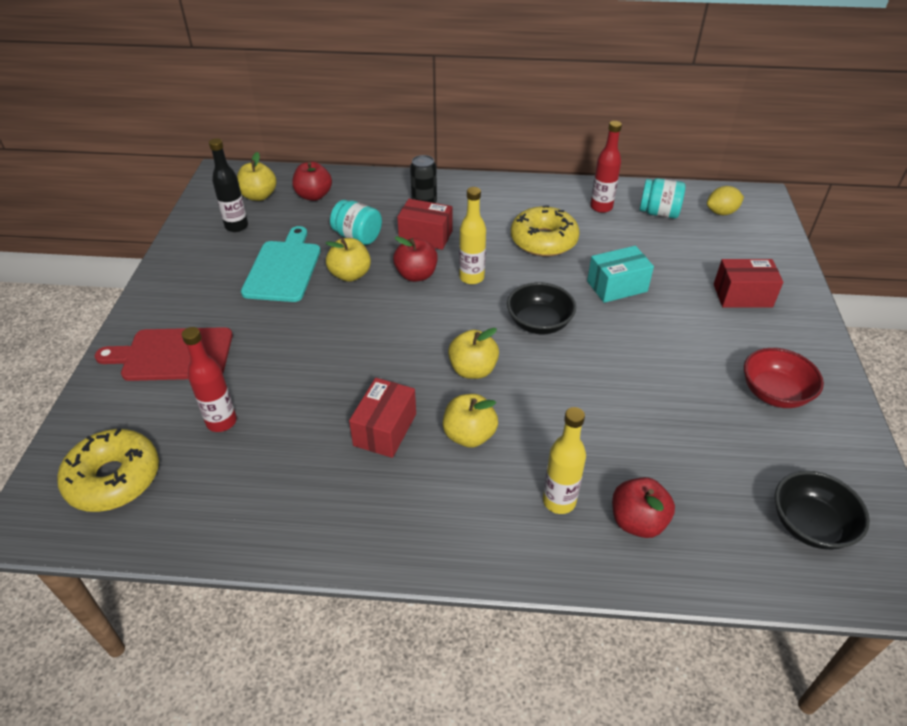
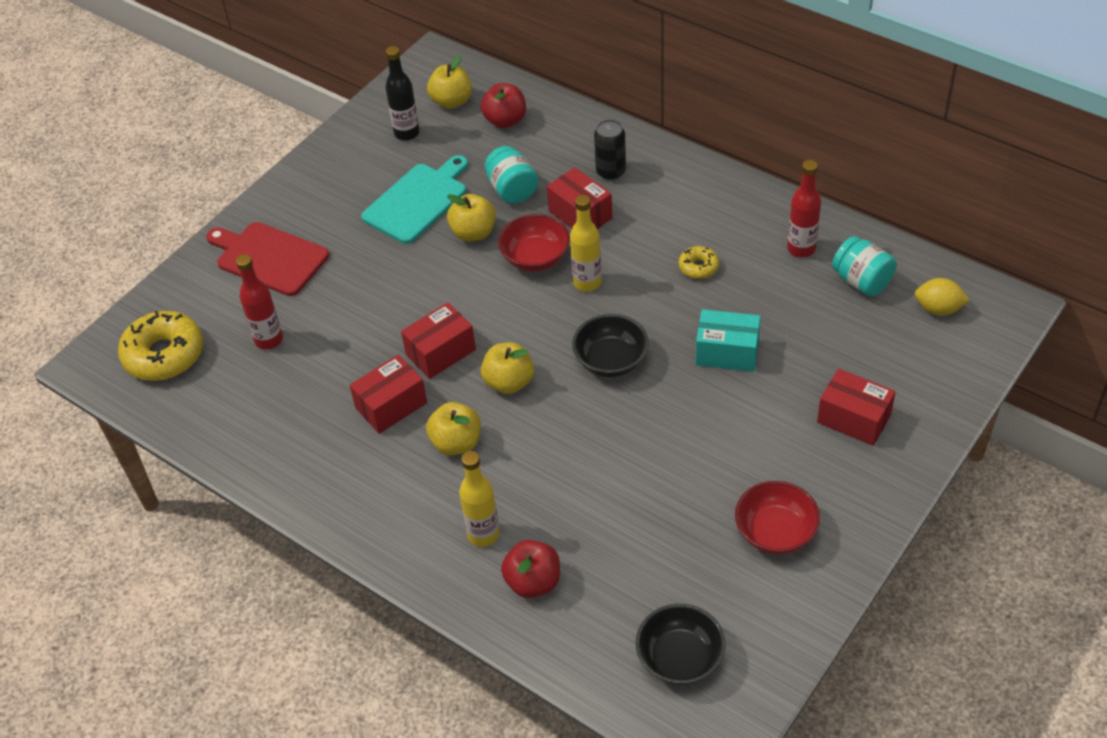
camera: 35 degrees right, 5 degrees up
red apple [393,236,438,282] -> red bowl [498,214,570,272]
yellow donut [511,205,580,256] -> yellow donut [679,246,719,279], size x0.49
none -> red box [401,302,476,379]

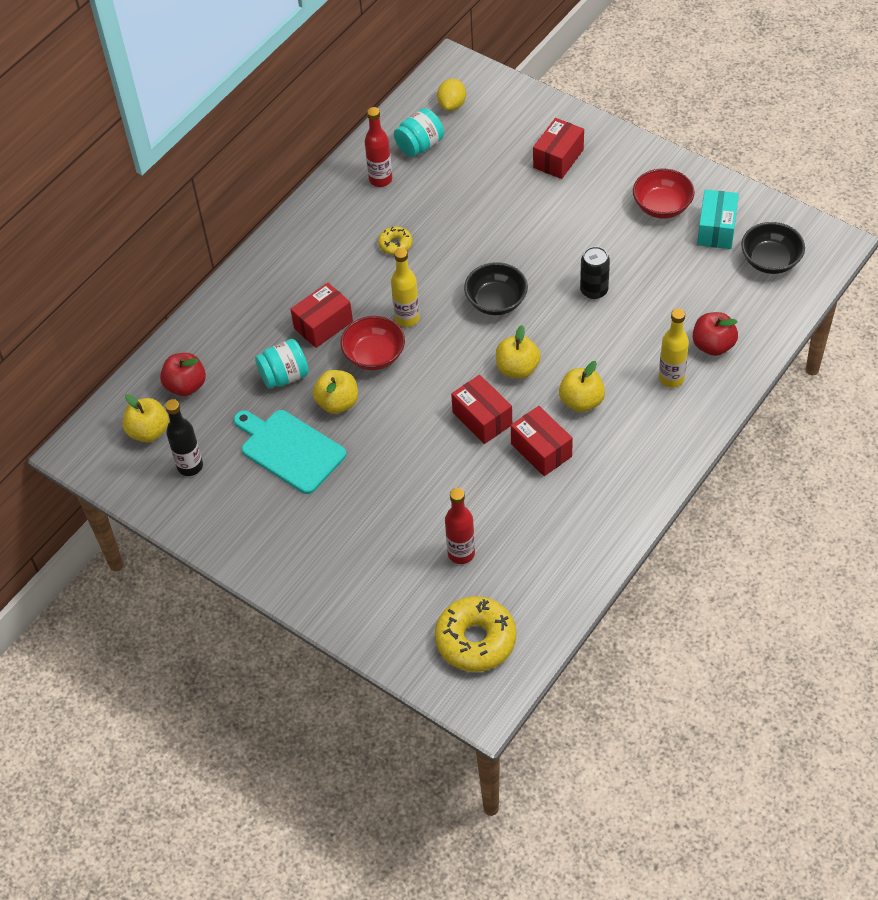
camera: 90 degrees left, 5 degrees up
red cutting board [206,222,329,296] -> none
black can [594,119,626,180] -> black can moved to [580,246,610,299]
turquoise box [696,309,761,372] -> turquoise box moved to [697,190,739,249]

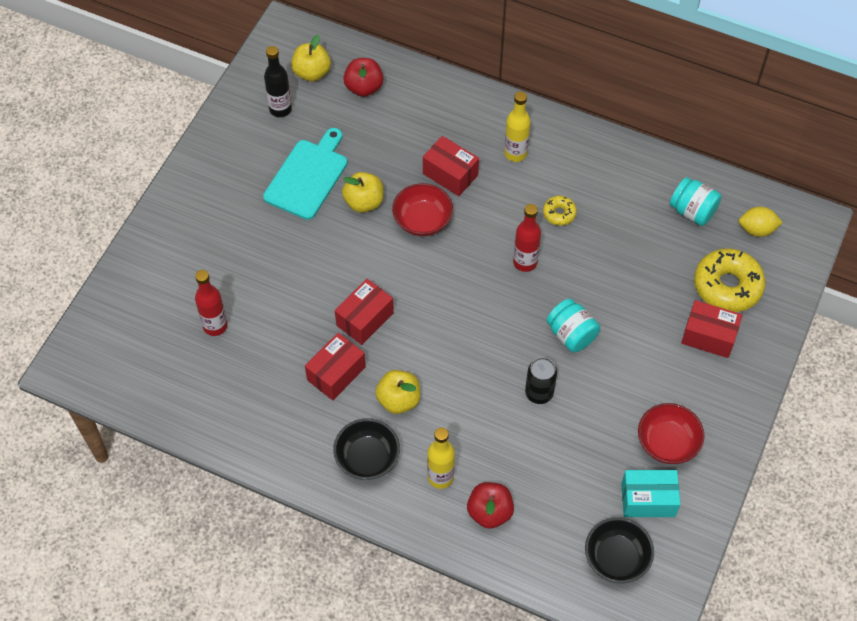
camera: 75 degrees right, 5 degrees up
turquoise jar [255,339,309,389] -> turquoise jar moved to [547,299,600,352]
red bottle [365,107,392,187] -> red bottle moved to [513,204,541,272]
yellow bottle [391,248,420,327] -> yellow bottle moved to [504,91,531,162]
yellow donut [435,596,516,672] -> yellow donut moved to [694,248,765,312]
black bowl [464,262,528,315] -> black bowl moved to [333,418,400,480]
yellow apple [496,325,541,379] -> none

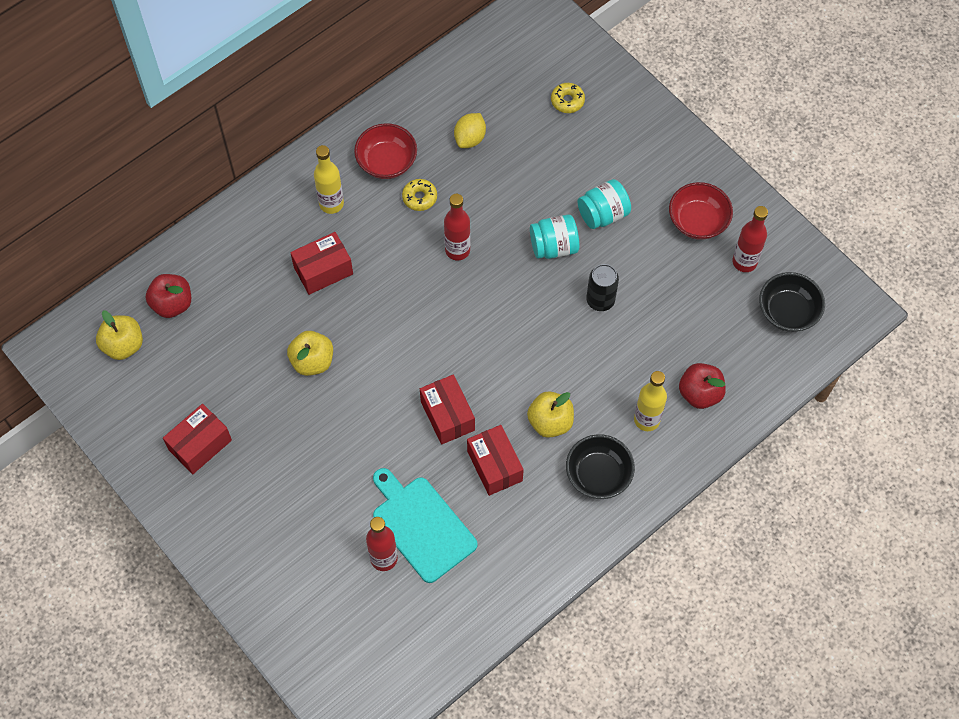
camera: 65 degrees left, 5 degrees up
turquoise cutting board [263,128,347,220] -> turquoise cutting board moved to [373,468,478,583]
black bottle [264,46,292,117] -> none
red bowl [392,183,453,236] -> red bowl moved to [354,123,417,179]
turquoise box [621,470,680,517] -> red bottle [732,206,768,272]
turquoise jar [670,177,722,226] -> turquoise jar moved to [577,179,631,229]
red box [681,300,742,358] -> red box moved to [163,404,232,474]
yellow donut [694,248,765,312] -> yellow donut [551,83,585,113], size x0.49
yellow lemon [739,207,783,237] -> yellow lemon moved to [454,113,486,148]

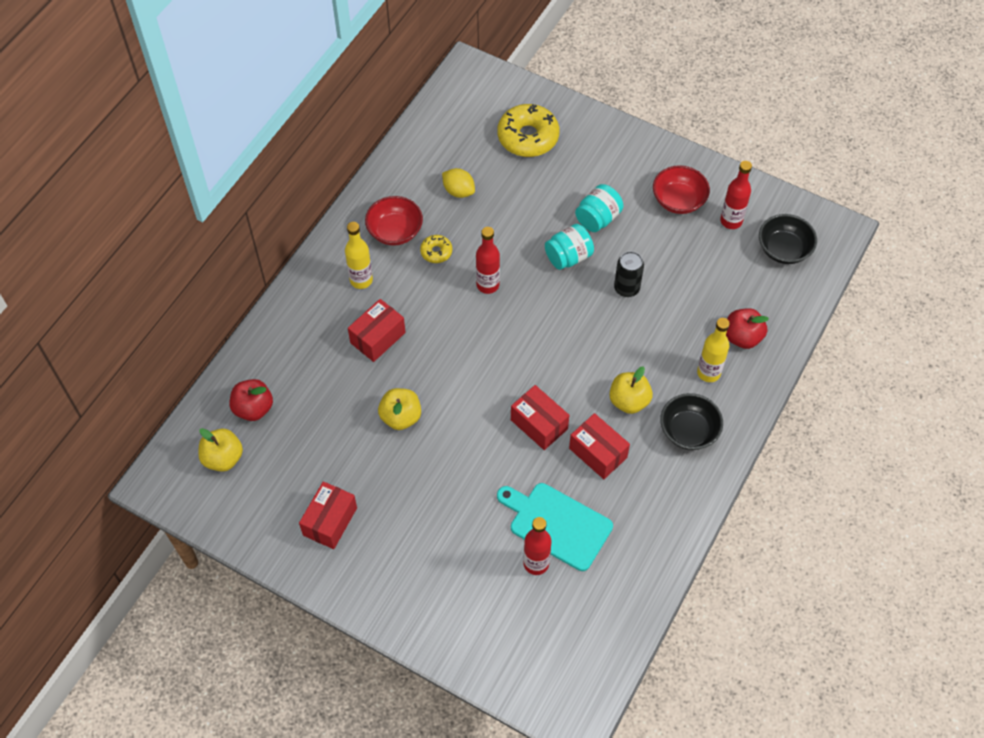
camera: 20 degrees left, 5 degrees down
yellow lemon [454,113,486,148] -> yellow lemon turned 60 degrees counterclockwise [442,168,475,198]
yellow donut [551,83,585,113] -> yellow donut [497,104,559,157], size x2.02

